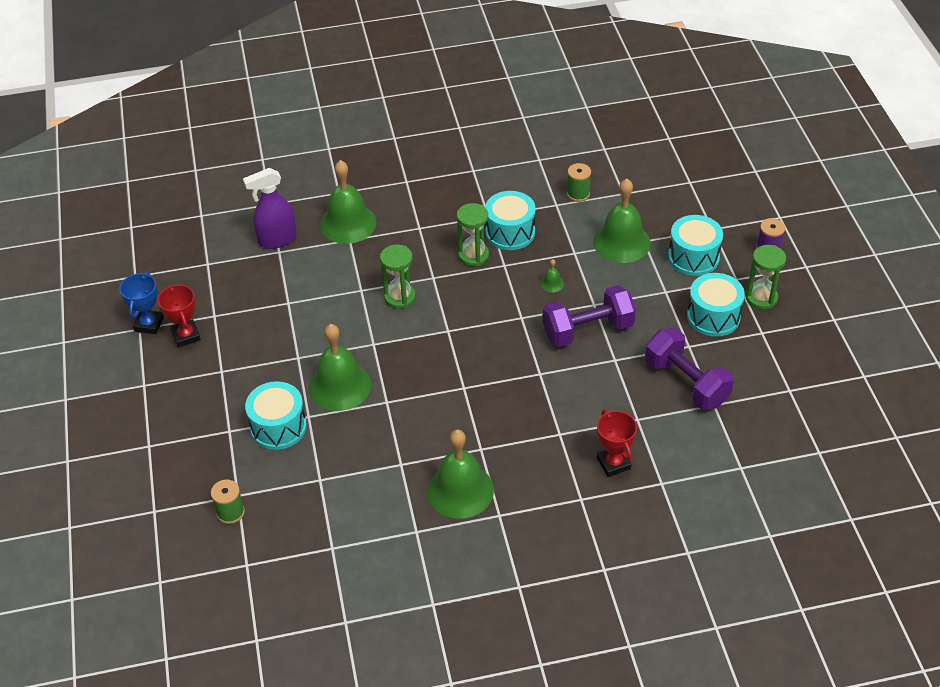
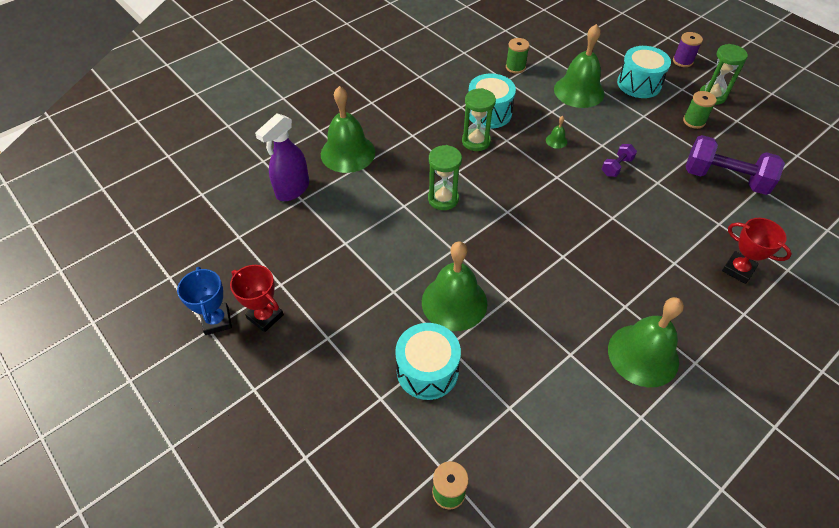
camera: 30 degrees left, 5 degrees up
purple dumbbell [543,285,636,347] -> purple dumbbell [602,144,637,177], size x0.48
turquoise drum [687,273,745,336] -> green spool [683,91,717,129]

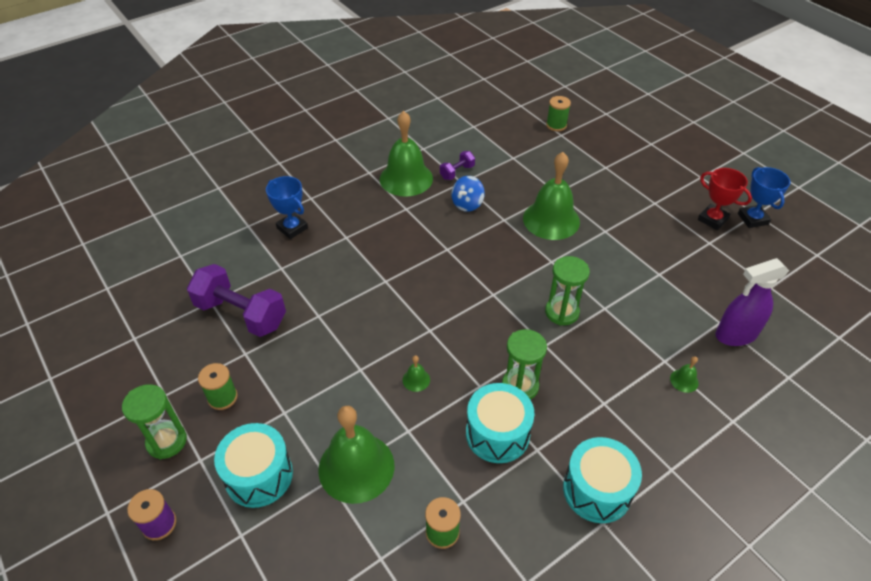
camera: 175 degrees left, 5 degrees down
purple spray bottle [255,114,309,201] -> purple spray bottle turned 150 degrees counterclockwise [715,258,789,346]
green bell [321,86,375,173] -> green bell [670,356,699,393], size x0.40
turquoise drum [395,323,461,400] -> turquoise drum moved to [563,437,642,523]
purple dumbbell [602,144,637,177] -> purple dumbbell moved to [440,151,475,180]
red trophy [722,218,792,284] -> blue trophy [266,176,308,239]
none -> blue spinning top [451,176,485,212]

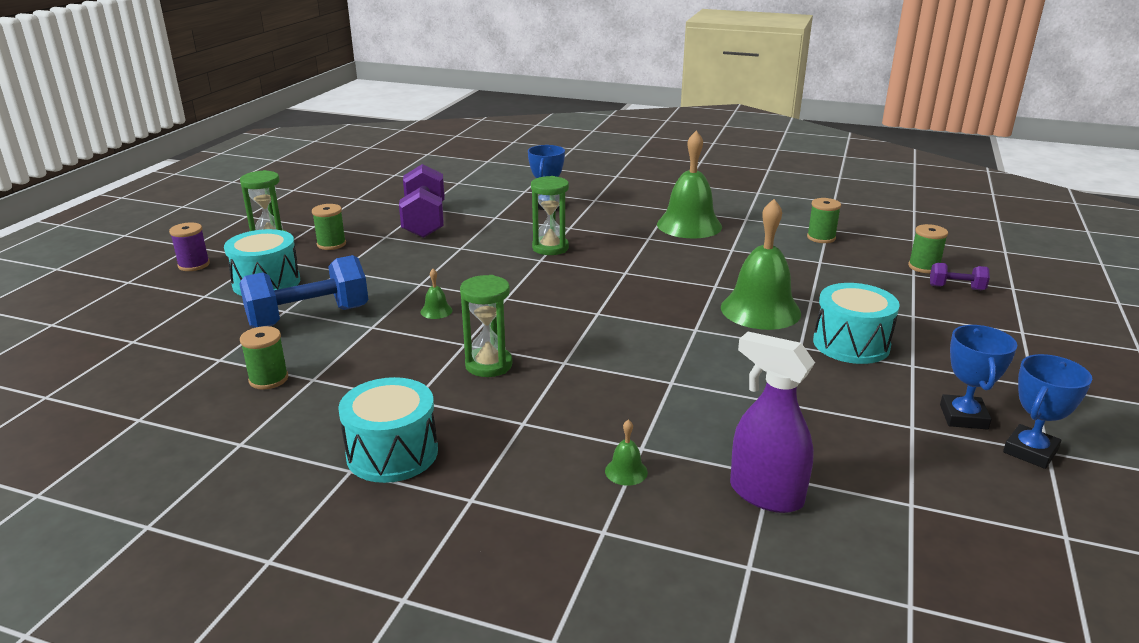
camera: 55 degrees right, 20 degrees down
green bell [318,406,394,504] -> blue dumbbell [239,255,368,328]
purple dumbbell [440,151,475,180] -> purple dumbbell moved to [930,263,990,290]
blue spinning top [451,176,485,212] -> none
turquoise drum [466,383,534,463] -> turquoise drum moved to [813,283,900,364]
green hourglass [545,256,590,326] -> green hourglass moved to [531,176,569,255]
red trophy [698,168,752,230] -> blue trophy [940,325,1017,430]
none -> green spool [807,198,841,243]

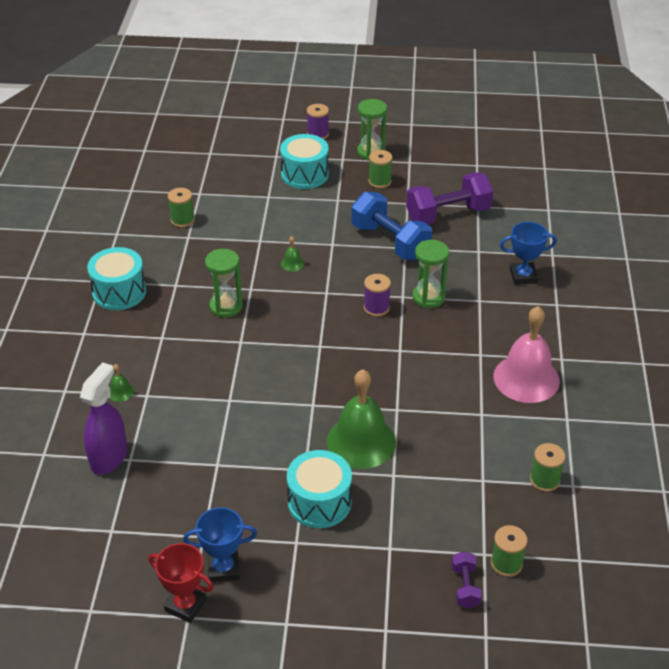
camera: 75 degrees right, 15 degrees up
blue dumbbell [239,255,368,328] -> blue dumbbell moved to [351,192,432,260]
green bell [657,131,722,239] -> pink bell [493,306,560,403]
blue trophy [1003,354,1092,469] -> red trophy [149,543,214,623]
none -> purple spool [364,274,391,317]

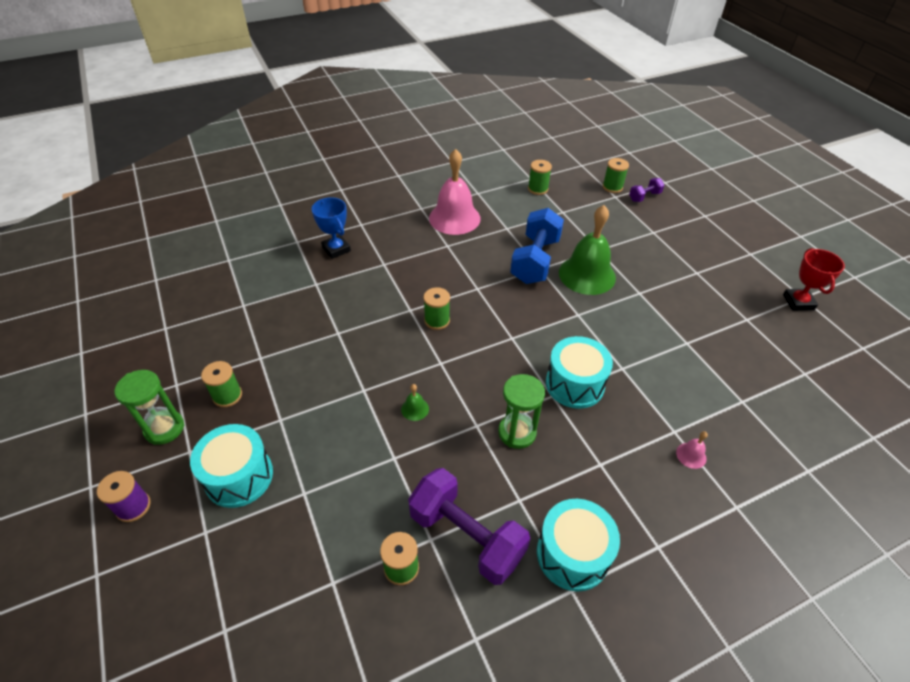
camera: 120 degrees left, 5 degrees up
purple spray bottle [80,362,127,475] -> none
green bell [110,364,134,402] -> pink bell [676,431,708,469]
blue trophy [183,507,257,583] -> none
turquoise drum [287,450,352,528] -> turquoise drum moved to [546,336,613,409]
blue dumbbell [351,192,432,260] -> blue dumbbell moved to [510,208,564,284]
purple spool [364,274,391,317] -> green spool [423,287,450,330]
purple dumbbell [406,172,493,224] -> purple dumbbell moved to [408,468,530,585]
green hourglass [412,240,449,308] -> none

